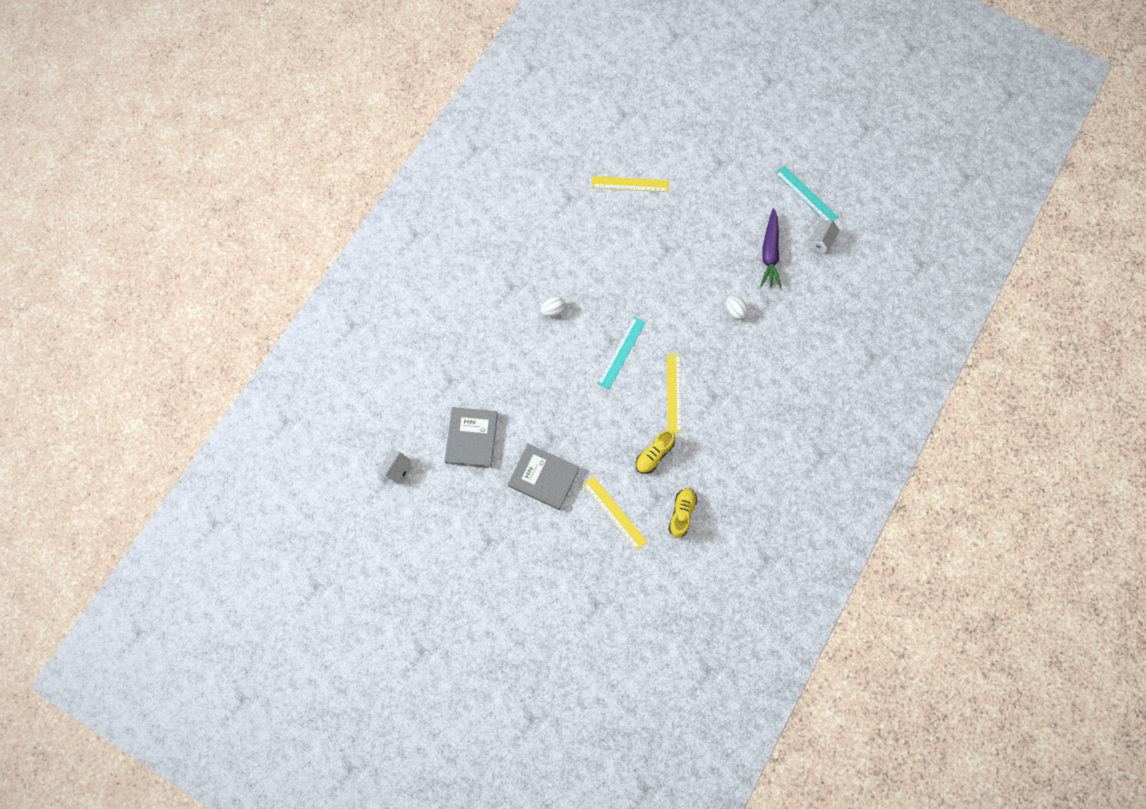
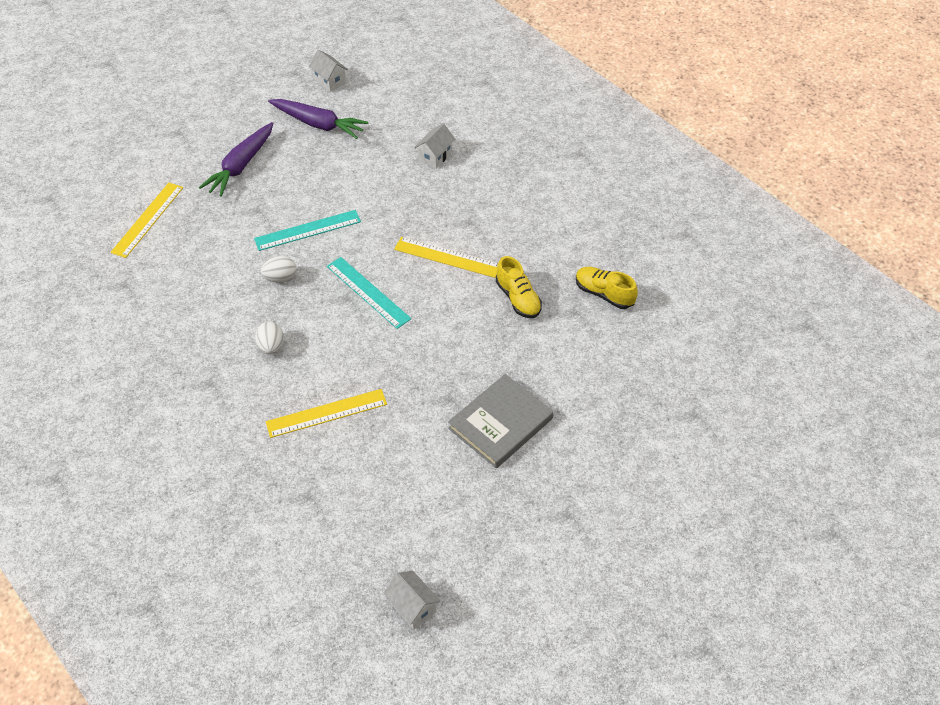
camera: 70 degrees left, 20 degrees down
grey book [445,407,498,468] -> none
yellow ruler [583,476,647,551] -> yellow ruler moved to [266,389,387,438]
white egg [726,296,748,320] -> white egg moved to [261,256,296,283]
turquoise ruler [775,165,838,221] -> turquoise ruler moved to [254,210,361,251]
none -> purple carrot [199,122,274,197]
none -> white house [414,123,455,169]

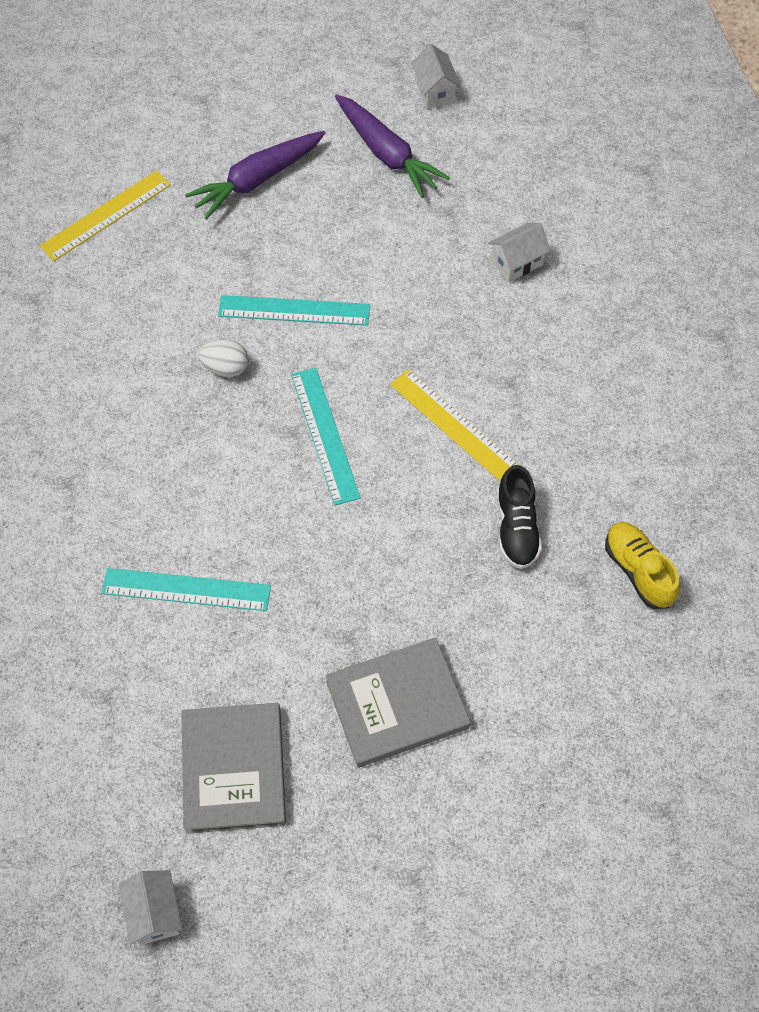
camera: 25 degrees right, 10 degrees up
white egg [255,322,283,355] -> none
yellow ruler [266,389,387,438] -> turquoise ruler [102,568,271,611]
yellow shoe [496,256,542,318] -> black shoe [497,465,542,569]
none -> grey book [181,703,286,834]

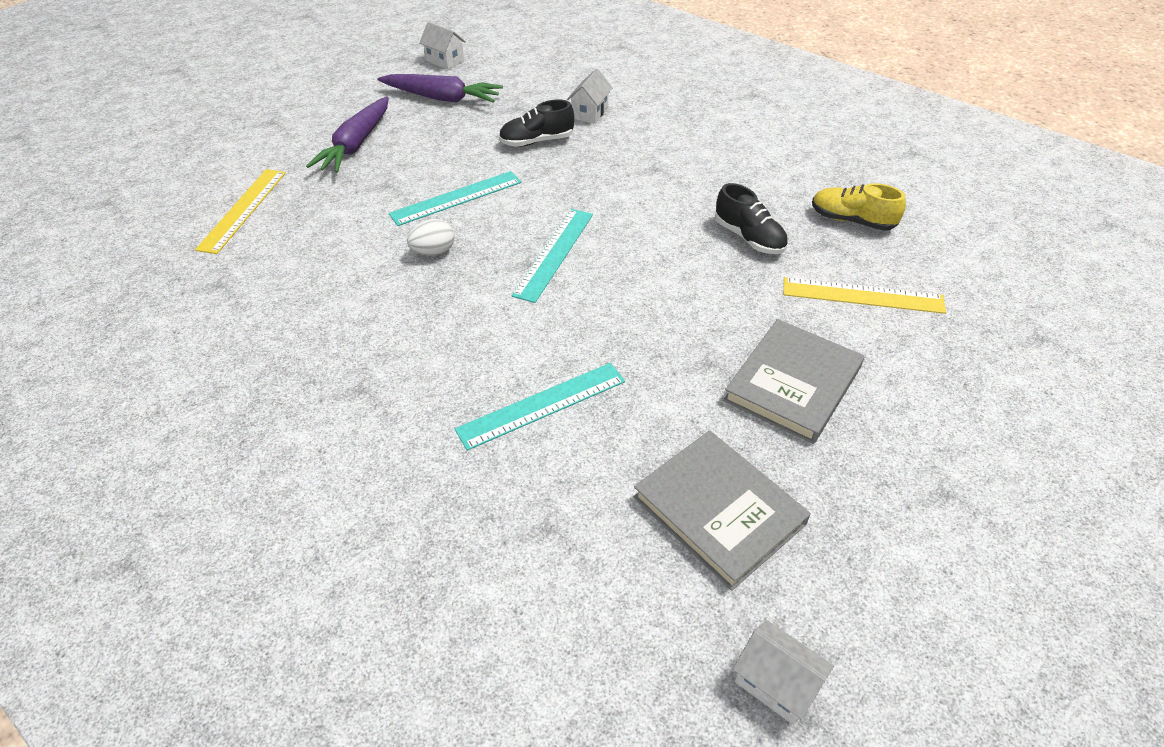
camera: 35 degrees left, 15 degrees down
turquoise ruler [291,368,361,505] -> turquoise ruler turned 75 degrees clockwise [512,209,593,303]
yellow ruler [390,369,519,482] -> yellow ruler moved to [784,277,946,314]
none -> black shoe [499,100,574,147]

